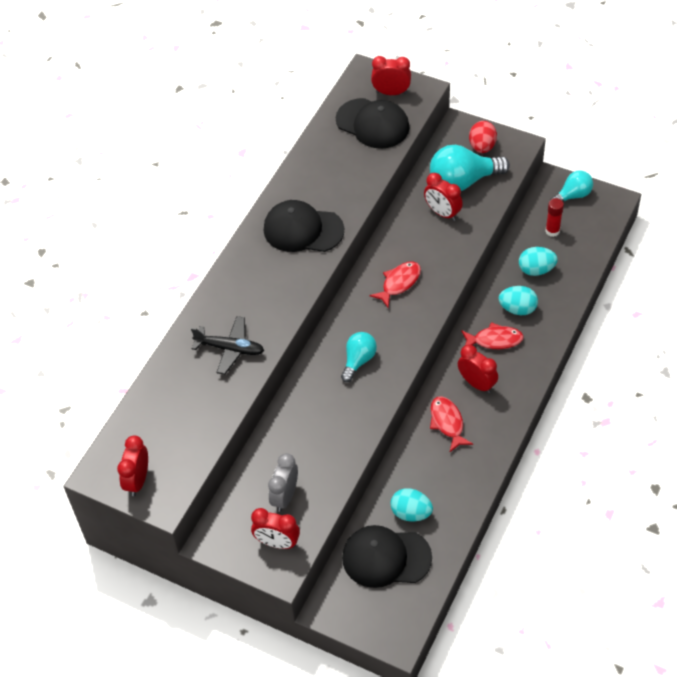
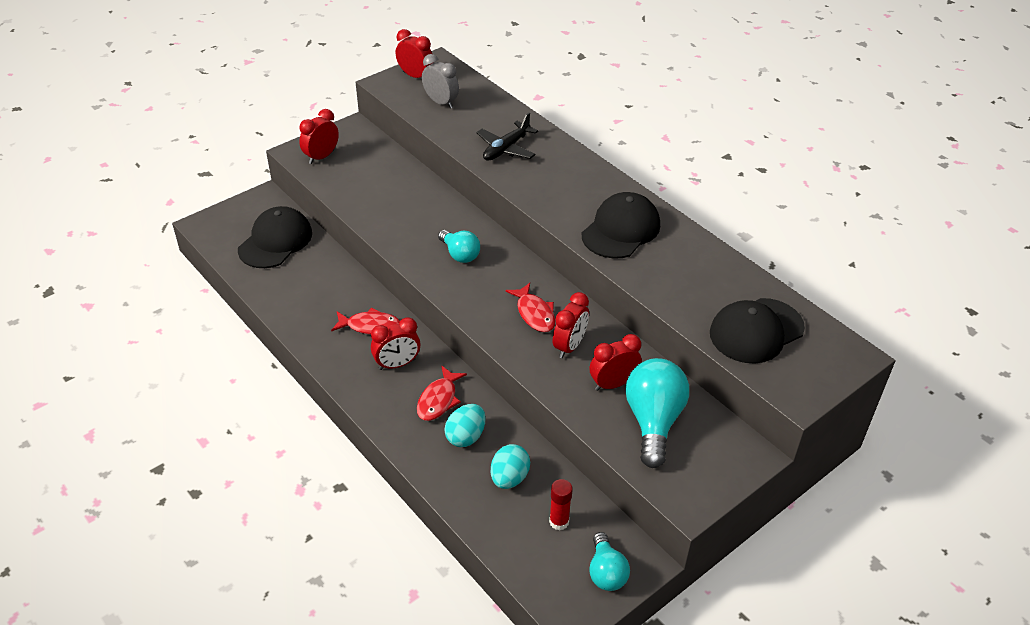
camera: 110 degrees right, 10 degrees down
grey clock [268,453,298,512] -> grey clock moved to [422,54,459,109]
red clock [371,56,411,95] -> red clock moved to [553,292,589,358]
turquoise egg [390,488,433,522] -> none
red egg [469,121,497,153] -> none

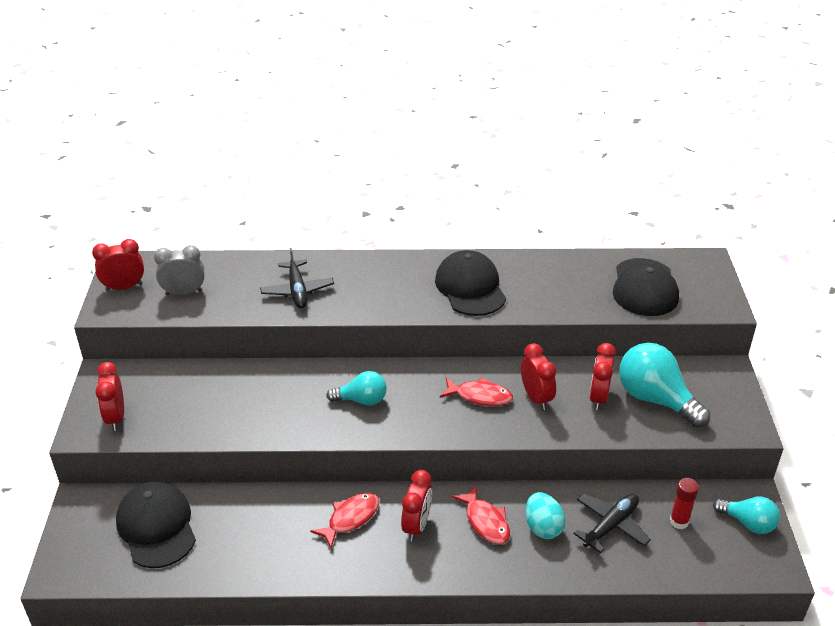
camera: 50 degrees left, 5 degrees down
turquoise egg [491,444,530,489] -> black plane [573,494,651,553]

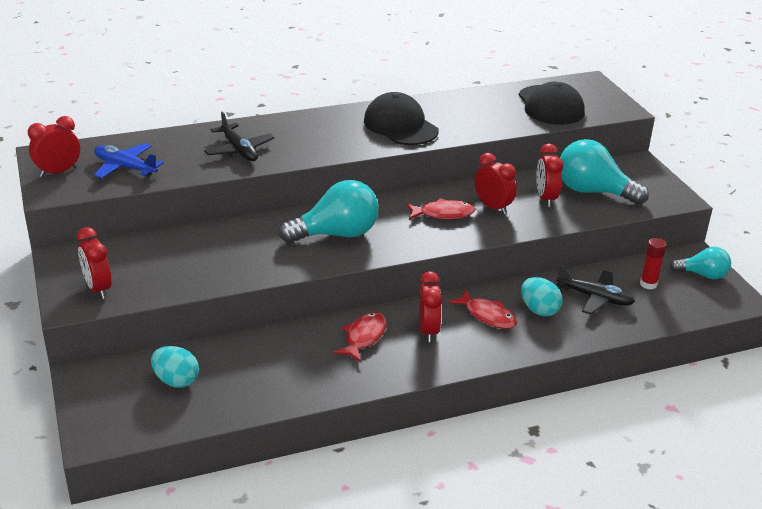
camera: 20 degrees left, 5 degrees down
black cap [116,482,196,568] -> turquoise egg [151,346,199,388]
grey clock [154,245,204,295] -> blue plane [94,143,164,178]
turquoise light bulb [326,371,387,405] -> turquoise light bulb [279,180,379,243], size x1.70
black plane [573,494,651,553] -> black plane turned 90 degrees clockwise [556,265,635,314]

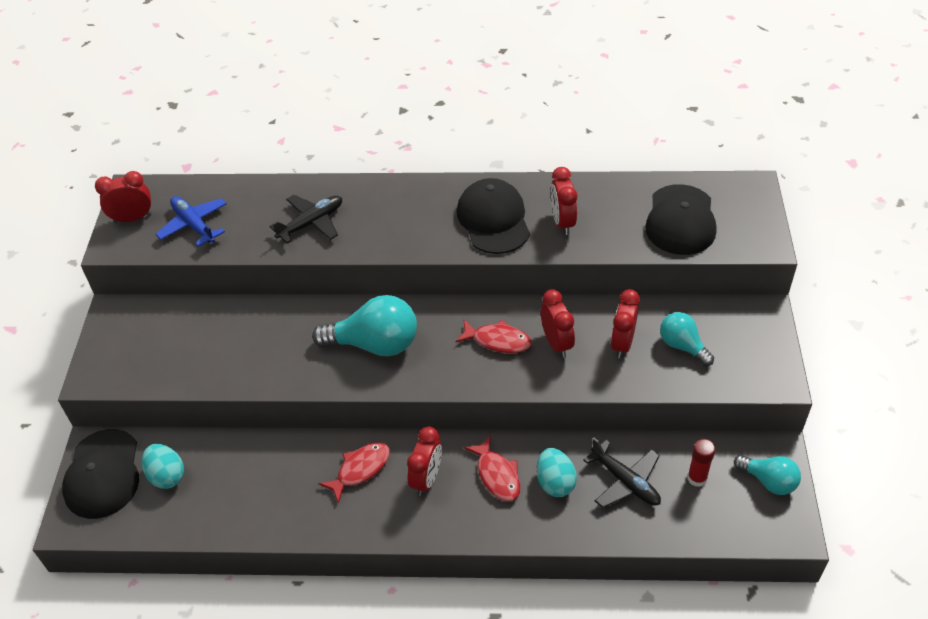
camera: 25 degrees right, 15 degrees up
red clock [77,227,112,299] -> red clock moved to [551,167,577,235]
black plane [204,112,275,161] -> black plane turned 120 degrees counterclockwise [269,195,342,243]
turquoise light bulb [560,139,649,205] -> turquoise light bulb [660,312,714,366], size x0.59
none -> black cap [62,429,139,519]

